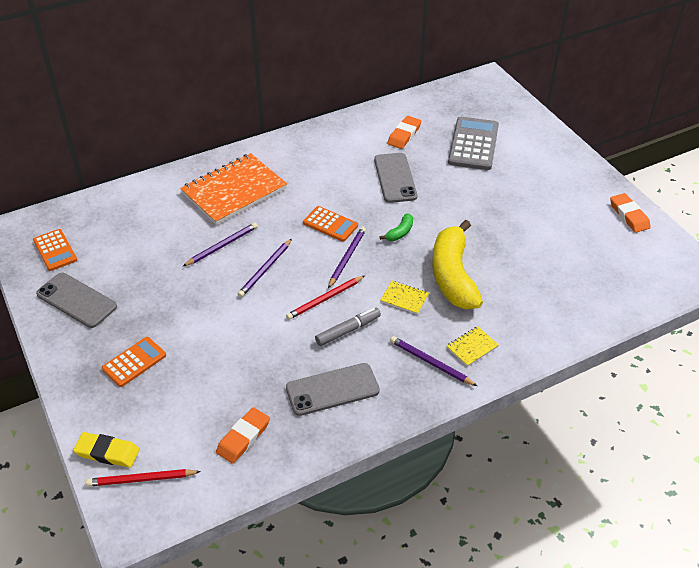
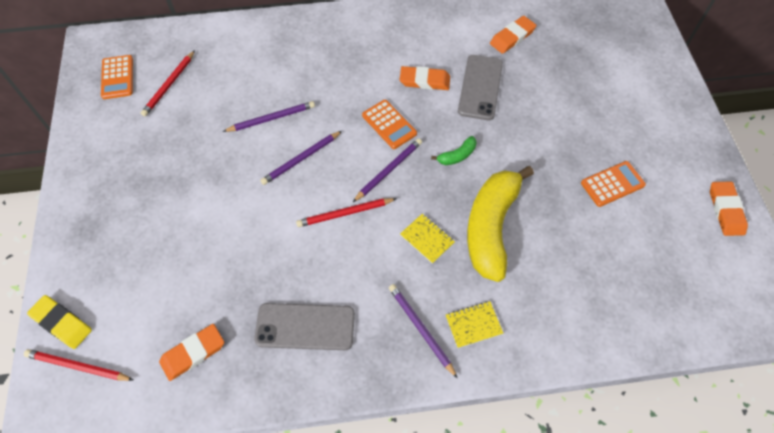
camera: 20 degrees right, 15 degrees up
grey phone [36,273,117,328] -> none
orange calculator [102,337,166,387] -> orange calculator moved to [581,161,646,207]
orange notebook [180,153,287,225] -> none
grey marker [315,308,381,346] -> none
grey calculator [448,117,499,170] -> none
none -> red pencil [141,50,195,117]
none -> orange eraser [400,66,450,90]

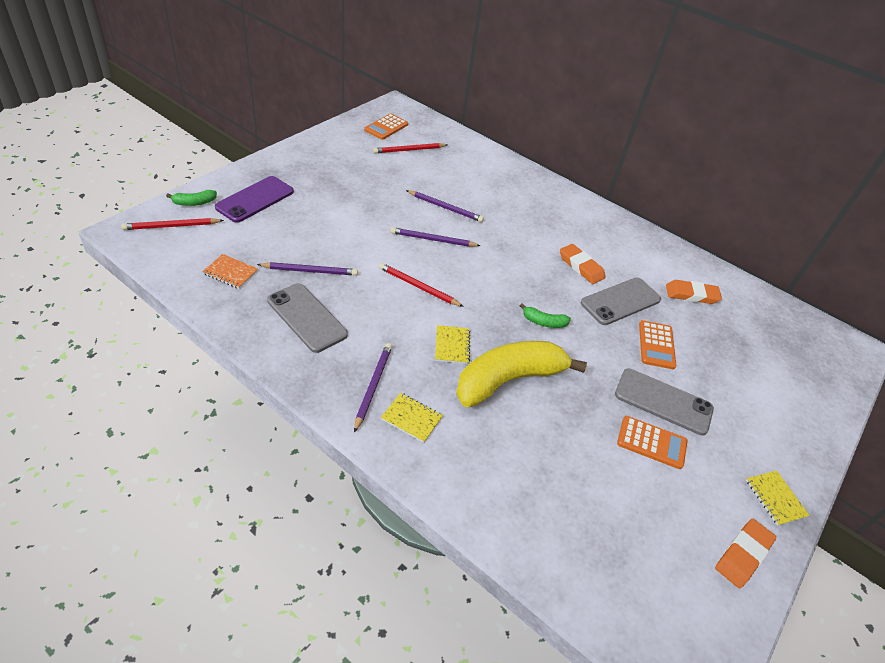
camera: 40 degrees right, 15 degrees down
red pencil [24,349,133,381] -> red pencil turned 75 degrees counterclockwise [121,218,224,230]
yellow eraser [27,295,92,349] -> green banana [166,190,217,206]
orange eraser [159,324,224,381] -> orange notebook [202,254,258,289]
purple pencil [353,138,422,202] -> purple pencil moved to [257,262,358,276]
orange calculator [362,100,417,149] -> orange calculator moved to [639,320,676,369]
none -> purple phone [215,176,294,223]
none -> grey phone [615,368,714,436]
none -> yellow notebook [746,470,810,526]

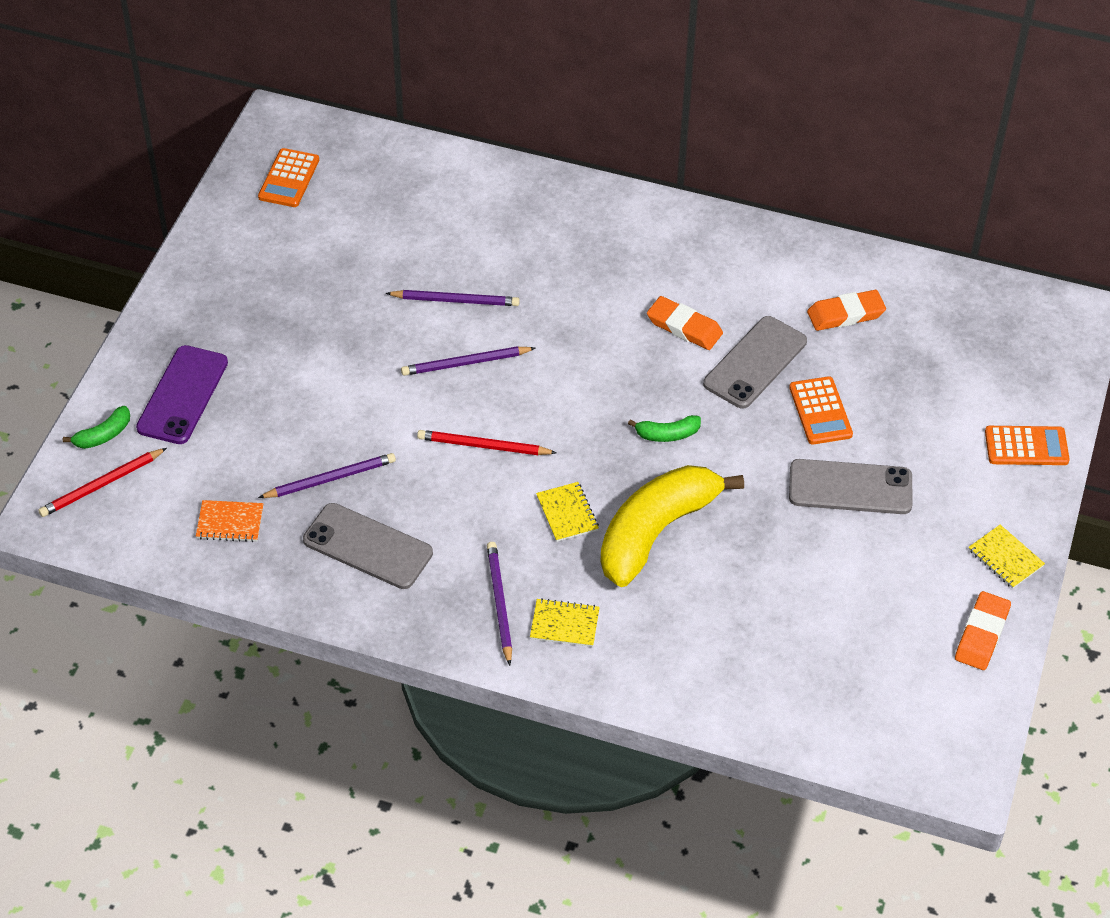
camera: 15 degrees left, 5 degrees up
red pencil [373,143,448,154] -> none
orange calculator [617,416,687,469] -> orange calculator moved to [985,426,1069,465]

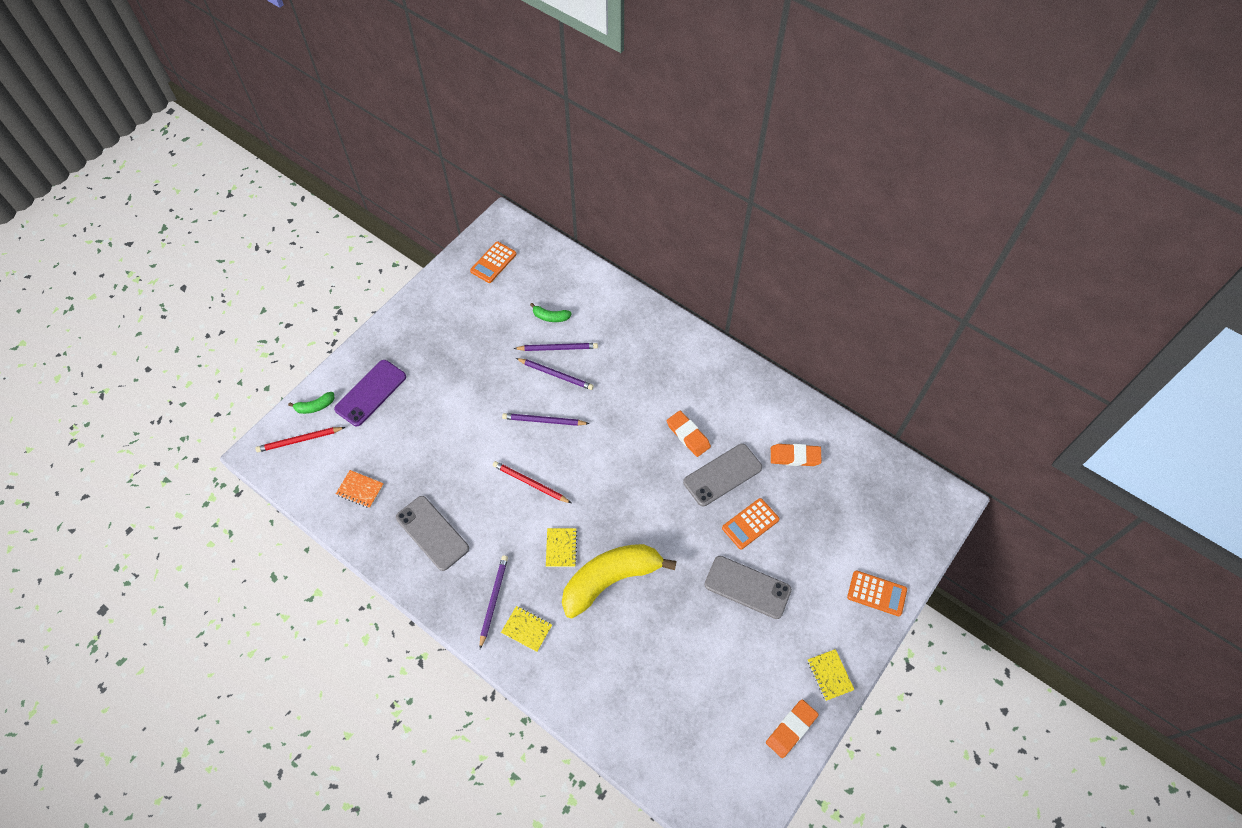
camera: 20 degrees right, 10 degrees up
purple pencil [258,453,396,498] -> purple pencil moved to [514,343,598,351]
green banana [628,415,701,442] -> green banana moved to [530,303,572,322]
orange calculator [789,376,853,445] -> orange calculator turned 45 degrees clockwise [722,498,779,549]

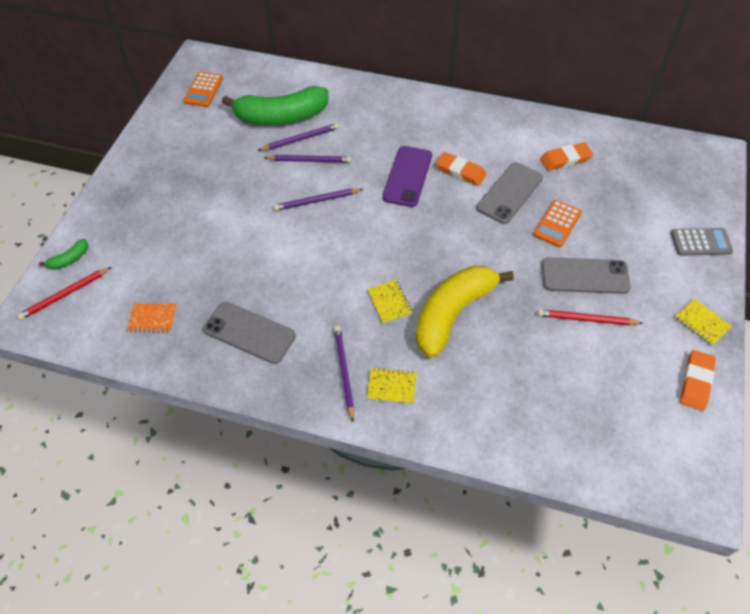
camera: 20 degrees left, 5 degrees down
purple phone [334,360,406,426] -> purple phone moved to [382,146,432,207]
red pencil [493,461,571,503] -> red pencil moved to [537,309,643,325]
green banana [530,303,572,322] -> green banana [222,86,329,125], size x2.43
orange calculator [847,570,907,616] -> grey calculator [671,228,733,256]

